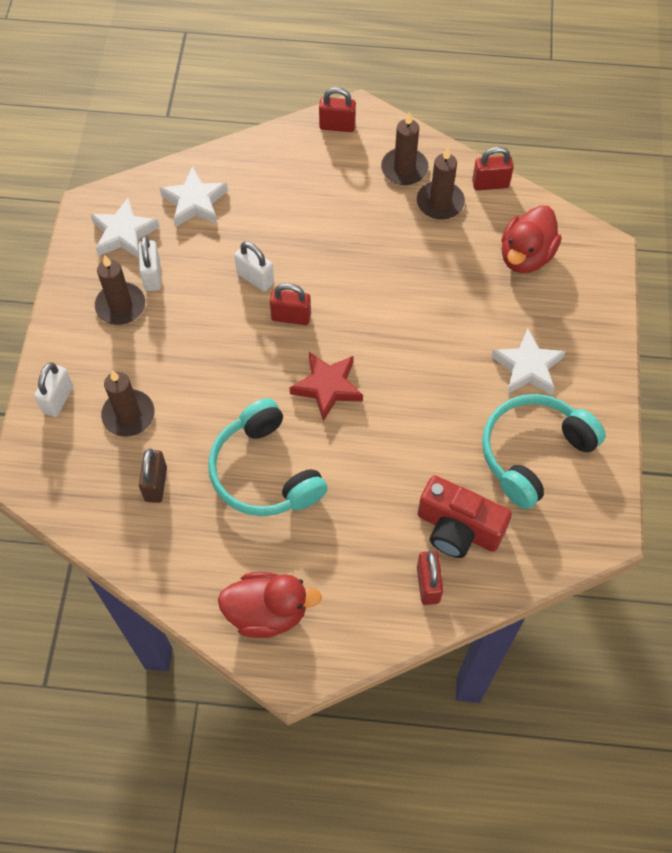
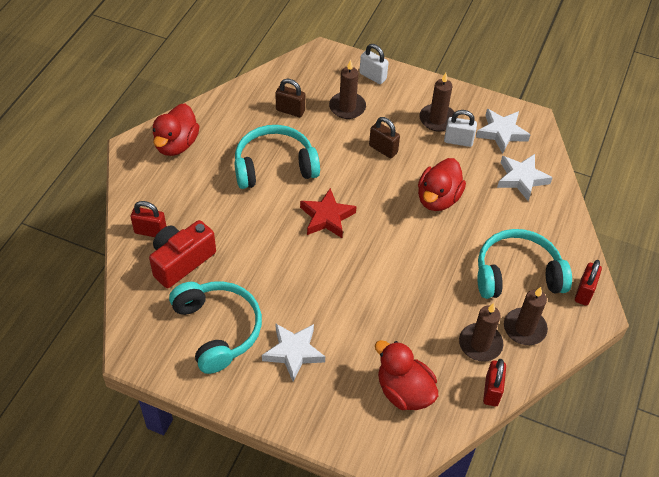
camera: 105 degrees right, 10 degrees down
white padlock [234,241,274,292] -> red duck [418,158,466,211]
red padlock [270,283,311,325] -> none
none -> brown padlock [369,117,400,158]
none -> turquoise headphones [477,229,572,299]

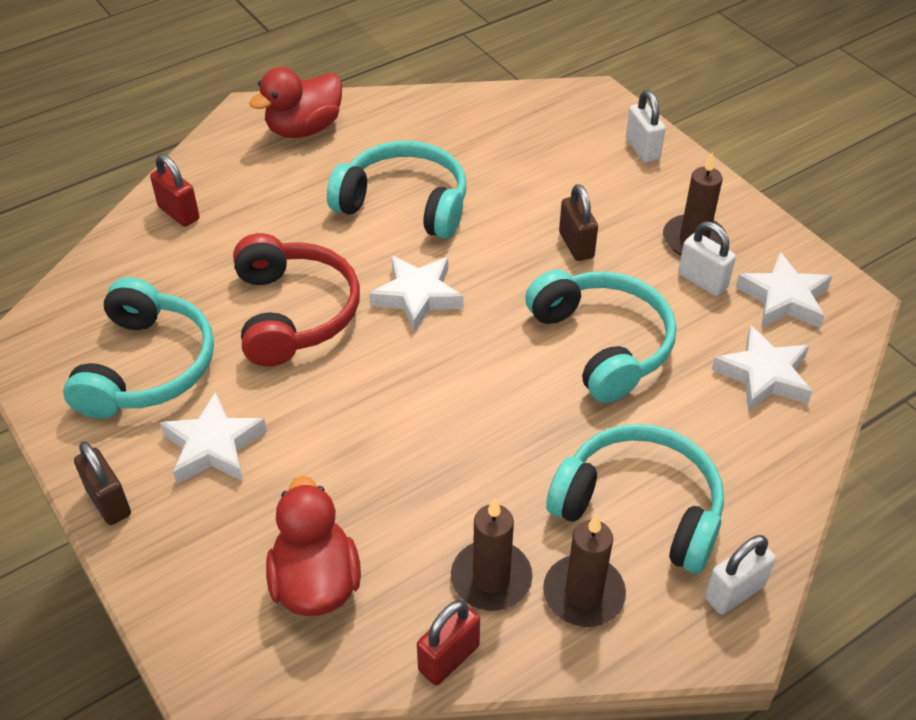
camera: 35 degrees right, 5 degrees down
red camera [149,220,216,288] -> none
brown padlock [275,79,305,117] -> brown padlock moved to [74,441,131,525]
red star [300,188,357,238] -> white star [369,255,464,332]
brown candle [329,60,366,119] -> none
red duck [418,158,466,211] -> turquoise headphones [525,270,676,403]
red padlock [575,260,602,306] -> white padlock [705,535,776,614]
none -> red headphones [233,233,360,366]

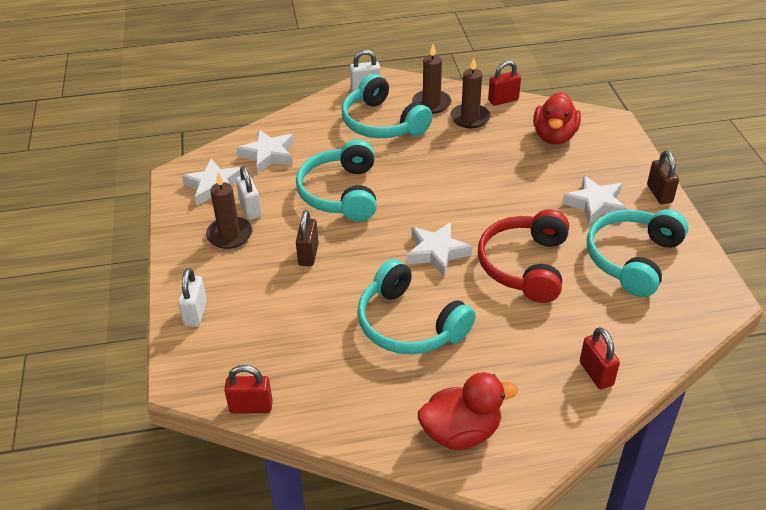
camera: 155 degrees left, 5 degrees down
none -> red padlock [224,365,273,414]

